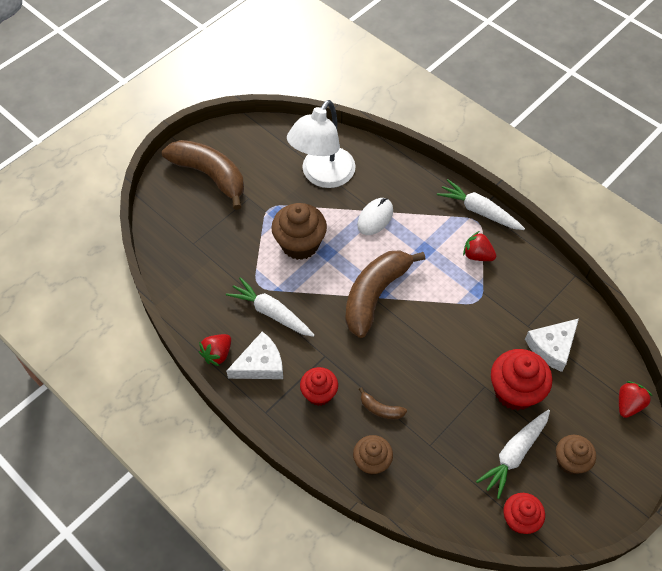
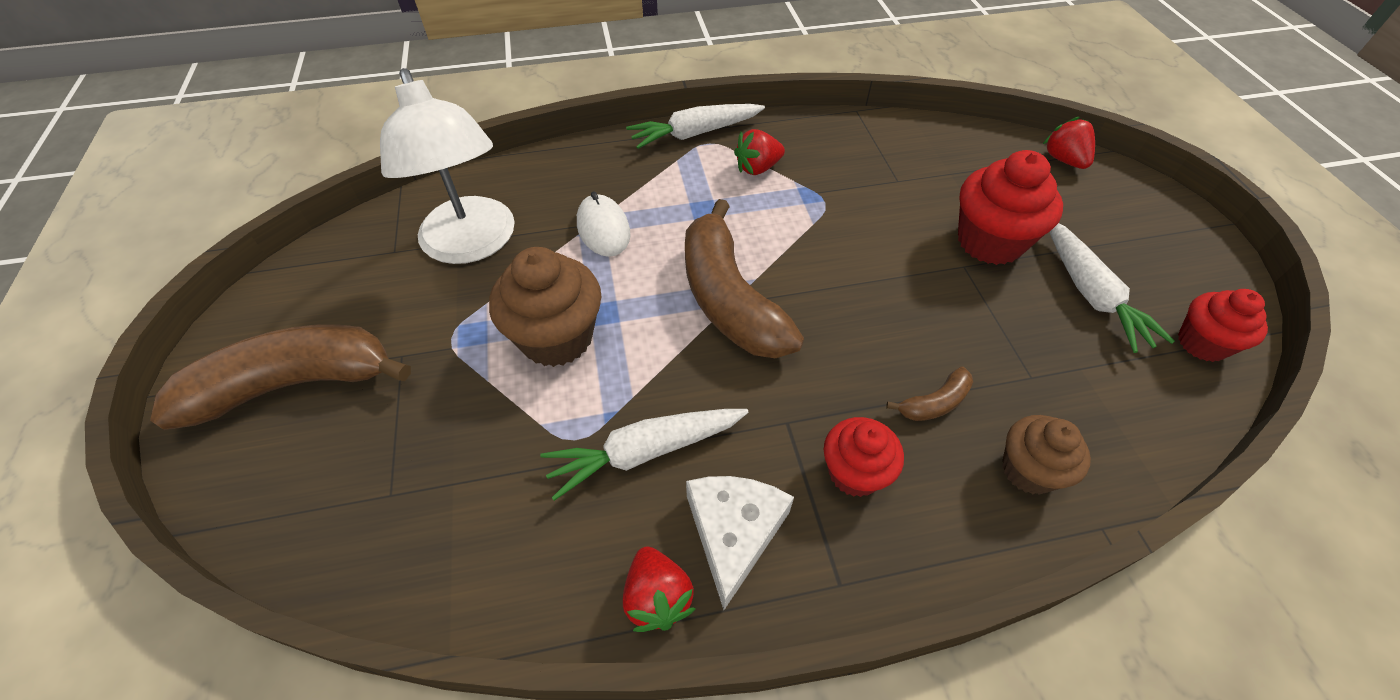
camera: 55 degrees left, 5 degrees down
white cheese [525,318,579,372] -> none
brown cupcake [556,435,596,475] -> none

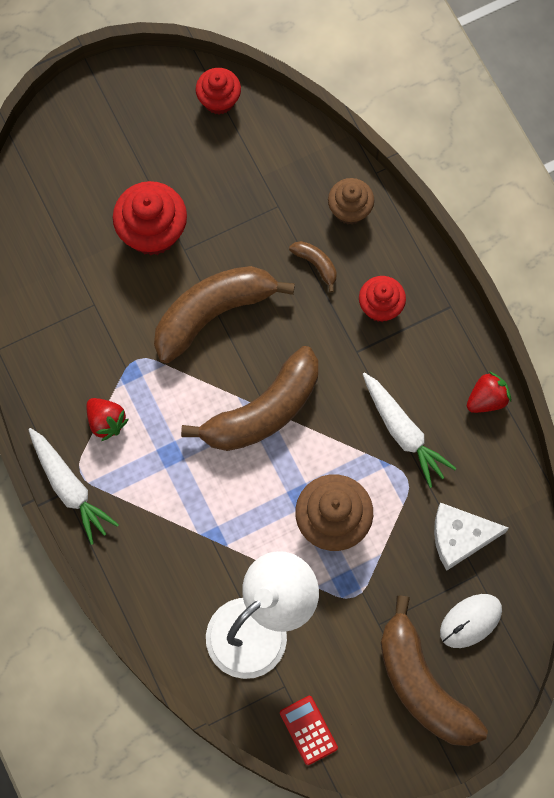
camera: 105 degrees left, 20 degrees up
white mouse [577,191,631,257] -> white mouse moved to [440,594,502,648]
white cheese [686,476,794,610] -> white cheese moved to [434,502,509,571]
red strawberry [1043,117,1095,169] -> none
white carrot [1050,223,1175,353] -> none
none -> brown banana [154,266,295,363]
none -> red calculator [280,696,338,765]

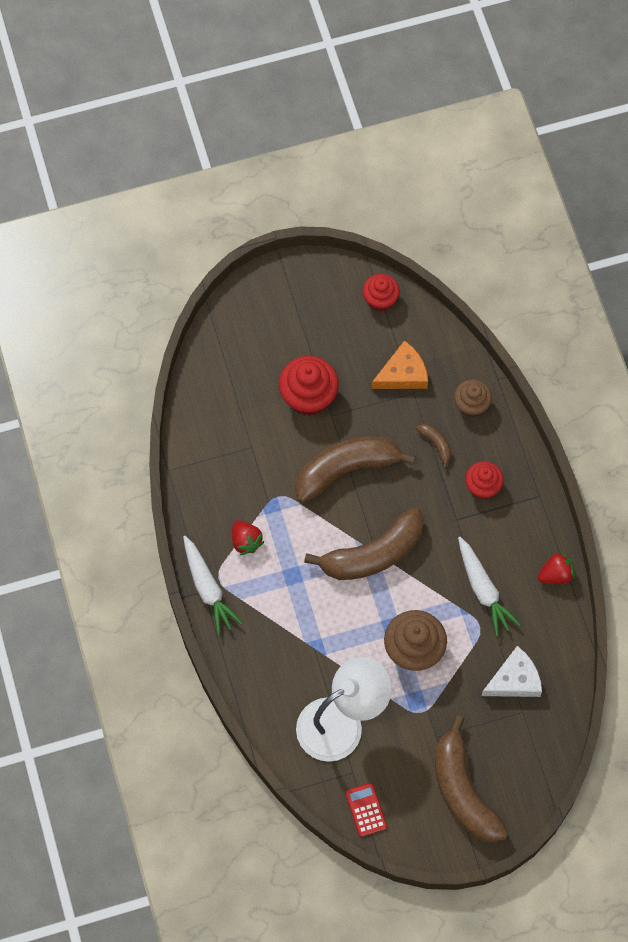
camera: 10 degrees right, 5 degrees down
white cheese [434,502,509,571] -> white cheese turned 150 degrees clockwise [482,646,542,697]
white mouse [440,594,502,648] -> none
none -> orange cheese [372,340,428,389]

